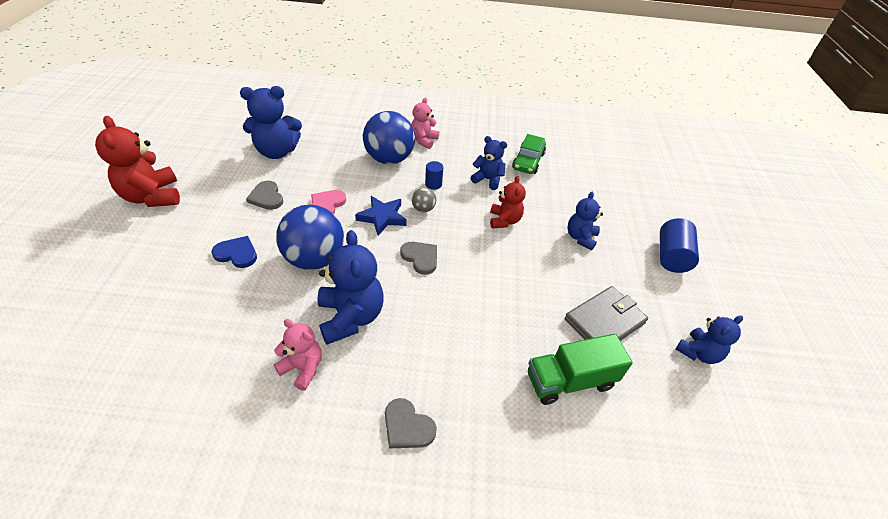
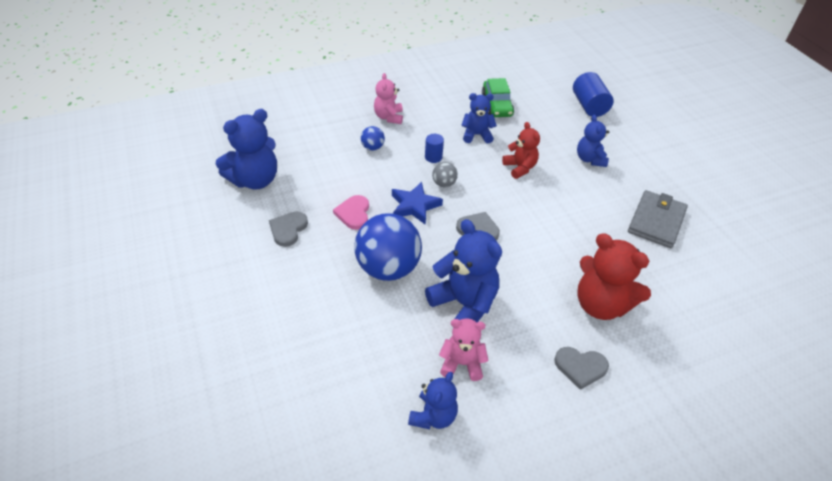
camera: 25 degrees left, 0 degrees up
red teddy bear [95,116,180,207] -> red teddy bear moved to [578,233,651,320]
blue heart [212,236,257,268] -> none
grey heart [246,180,283,210] -> grey heart turned 75 degrees clockwise [269,212,308,247]
blue ball [363,111,415,165] -> blue ball [361,126,385,150], size x0.44
green truck [528,334,633,405] -> none
blue cylinder [660,218,699,273] -> blue cylinder moved to [573,72,613,117]
blue teddy bear [676,315,743,364] -> blue teddy bear moved to [408,372,458,429]

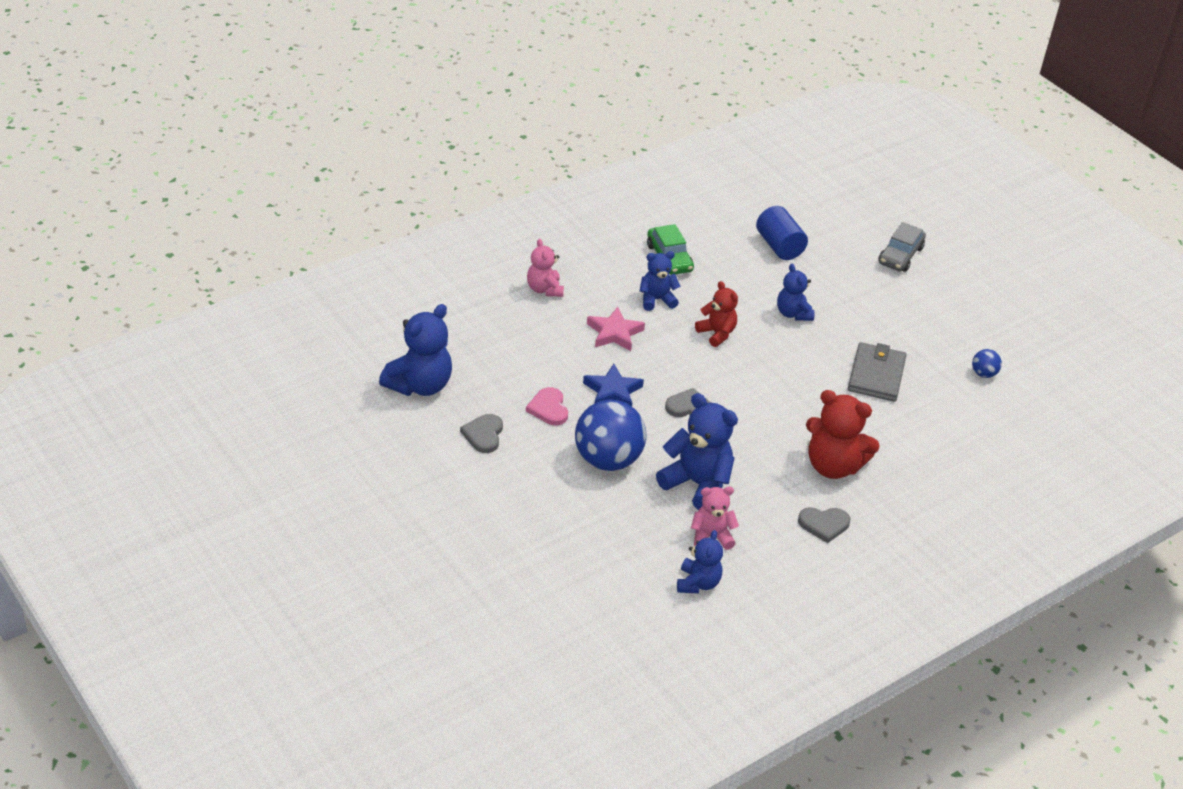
camera: 15 degrees left, 5 degrees down
blue ball [361,126,385,150] -> blue ball moved to [972,349,1002,378]
blue cylinder [425,134,444,163] -> pink star [587,307,645,351]
grey ball [432,162,458,187] -> none
none -> grey car [878,222,926,272]

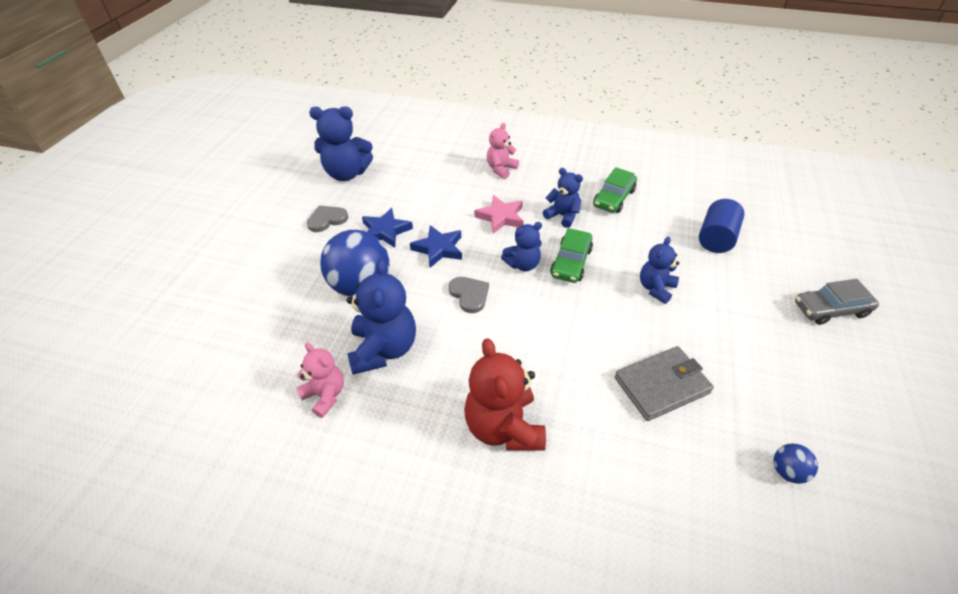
camera: 55 degrees right, 5 degrees up
pink heart [526,387,568,425] -> blue star [362,208,413,248]
blue teddy bear [677,530,723,593] -> blue teddy bear moved to [501,222,542,271]
red teddy bear [695,281,738,347] -> green car [550,228,593,283]
grey heart [798,507,850,543] -> none

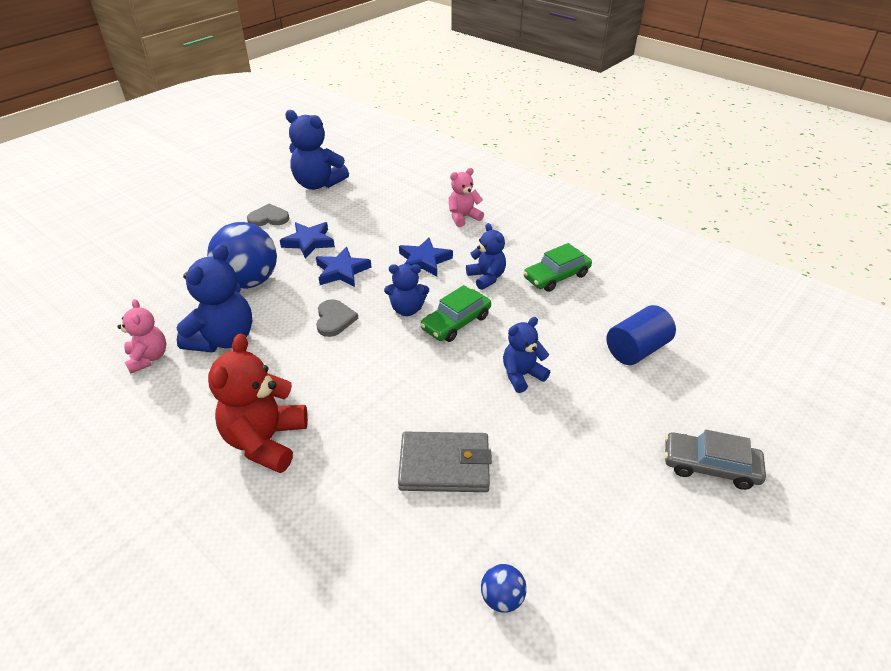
camera: 25 degrees right, 5 degrees down
pink star [474,195,524,234] -> blue star [399,237,453,276]

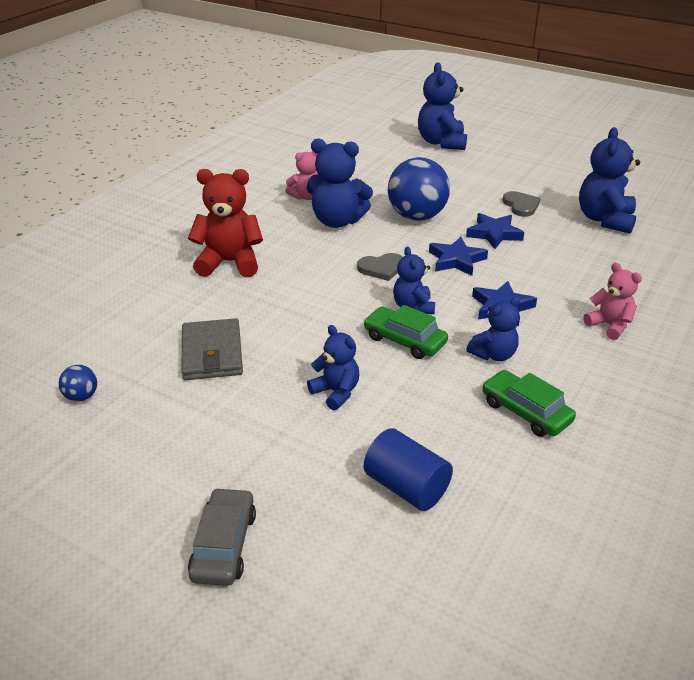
camera: 80 degrees right, 5 degrees down
none -> blue teddy bear [418,62,467,150]

